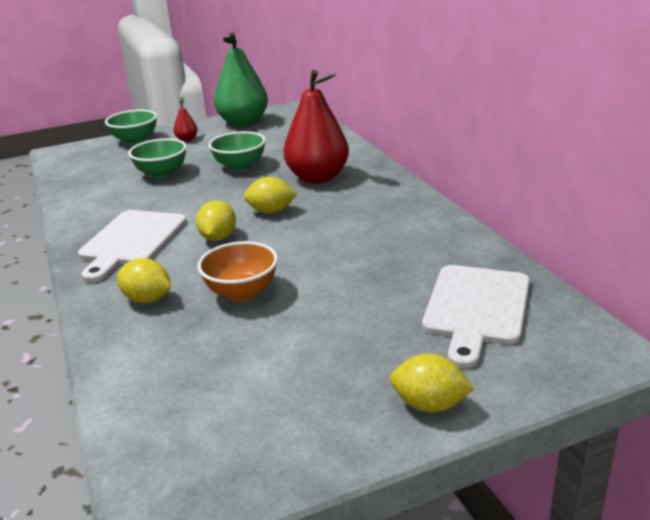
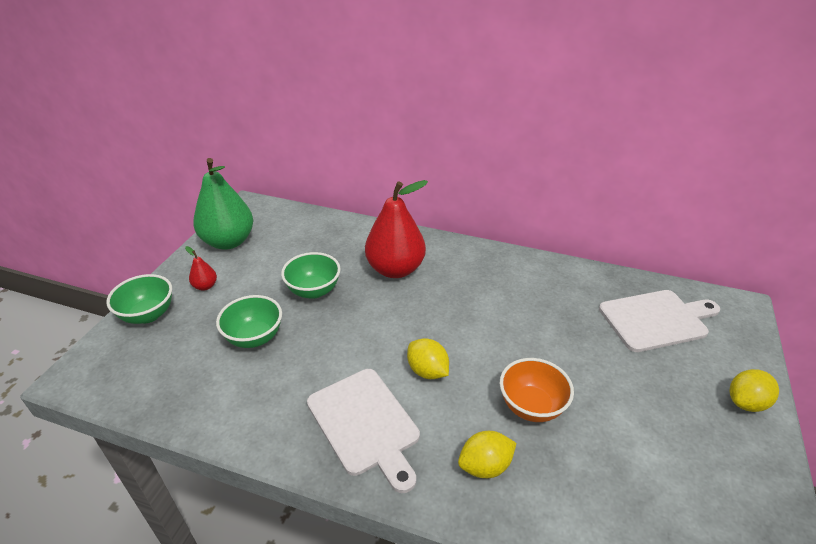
camera: 50 degrees left, 10 degrees up
yellow lemon [244,177,297,214] -> none
white cutting board [422,265,530,369] -> white cutting board turned 75 degrees counterclockwise [599,290,720,352]

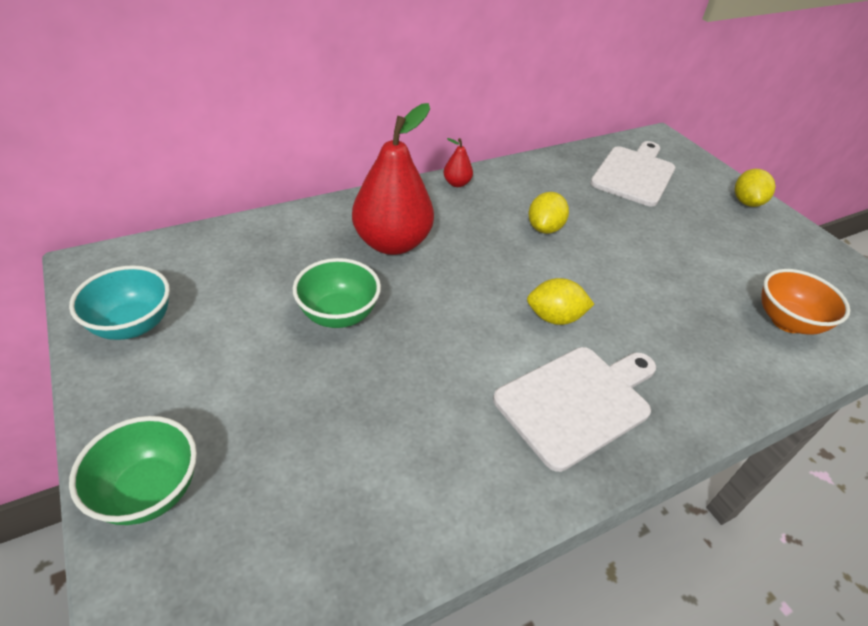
camera: 50 degrees left, 5 degrees up
red pear [185,246,217,291] -> red pear moved to [443,138,473,187]
green pear [193,158,253,250] -> turquoise bowl [69,265,170,340]
green bowl [216,295,282,348] -> none
white cutting board [307,369,420,493] -> white cutting board turned 45 degrees counterclockwise [493,347,656,472]
yellow lemon [458,431,517,478] -> yellow lemon moved to [528,192,569,234]
orange bowl [500,358,574,422] -> orange bowl moved to [761,269,850,334]

